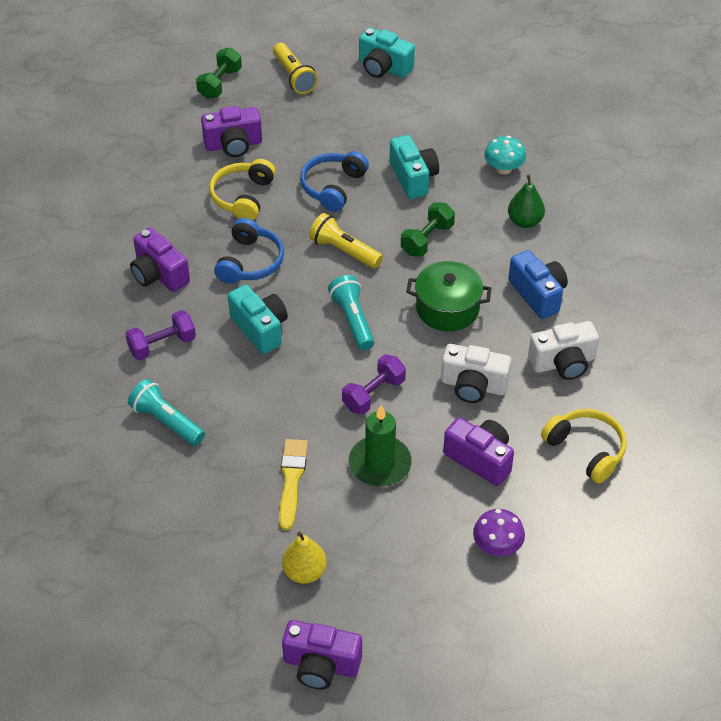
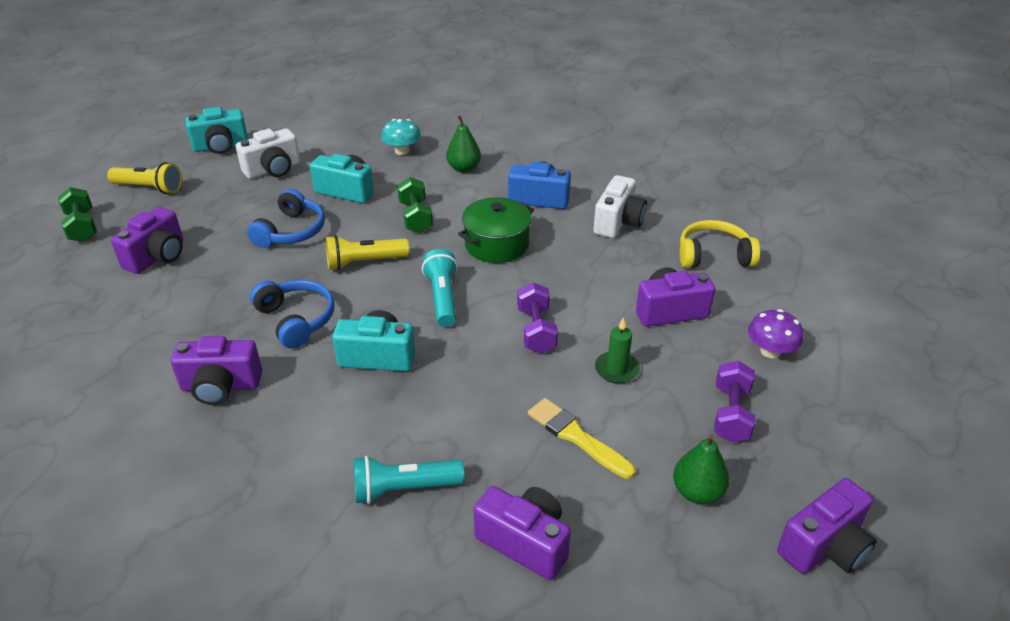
camera: 50 degrees left, 10 degrees down
purple dumbbell [125,310,196,360] -> purple dumbbell moved to [714,361,755,443]
yellow headphones [209,159,276,220] -> none
yellow pear [282,532,327,584] -> green pear [673,434,729,504]
blue headphones [300,151,369,212] -> blue headphones turned 135 degrees counterclockwise [247,189,325,248]
turquoise flashlight [328,275,375,350] -> turquoise flashlight turned 60 degrees clockwise [422,249,458,327]
green candle [349,405,412,487] -> green candle [595,318,640,384], size x0.65
white camera [441,344,512,403] -> white camera moved to [236,128,300,179]
none -> purple camera [474,486,571,580]

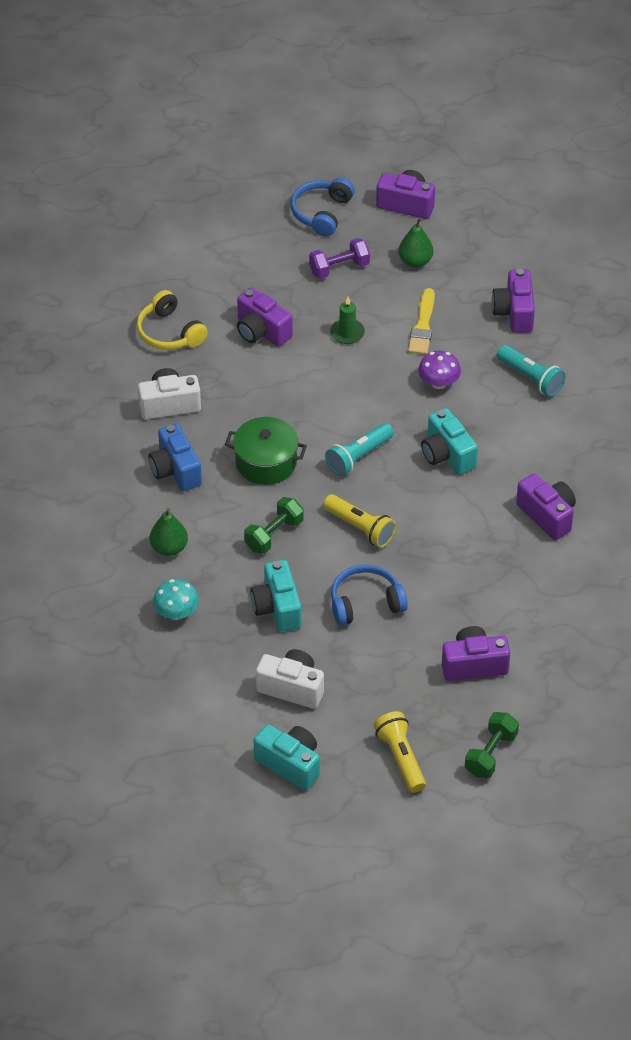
camera: 125 degrees left, 10 degrees up
blue headphones [250,280,335,349] -> blue headphones moved to [291,178,354,236]
purple dumbbell [517,282,558,354] -> none
purple mushroom [748,309,803,358] -> purple mushroom moved to [418,351,461,389]

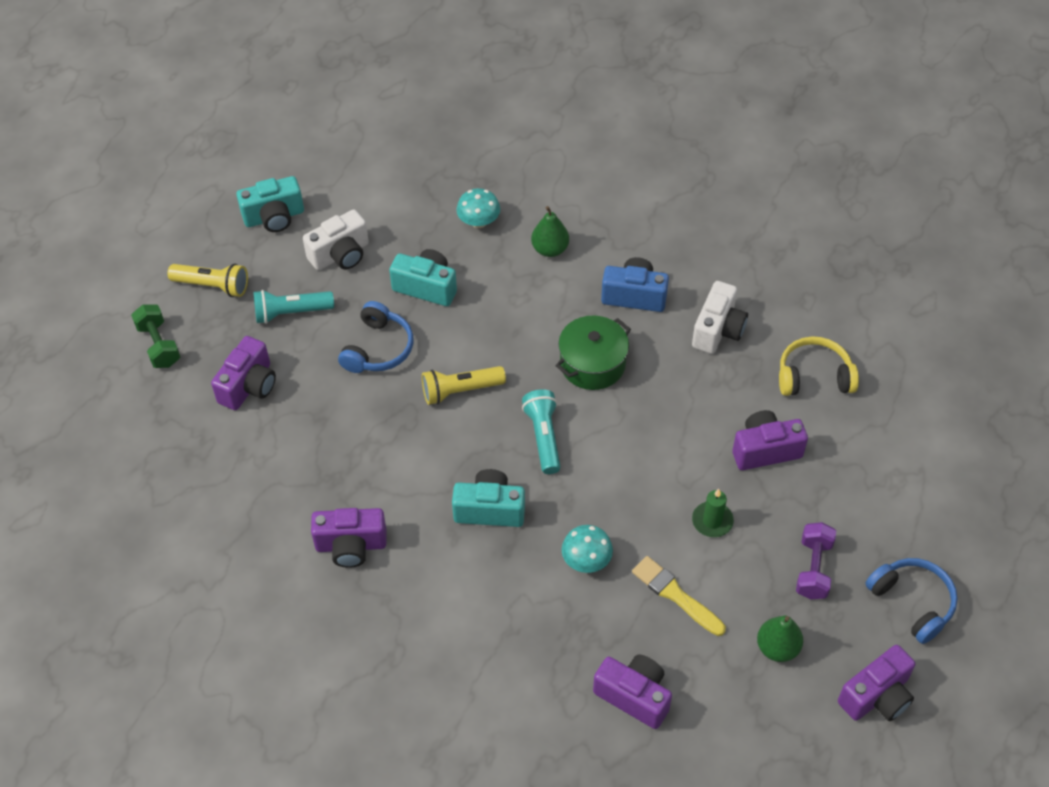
camera: 125 degrees right, 5 degrees up
green dumbbell [244,497,304,554] -> none
purple mushroom [418,351,461,389] -> turquoise mushroom [562,525,613,573]
turquoise flashlight [497,345,566,397] -> turquoise flashlight moved to [253,290,334,324]

